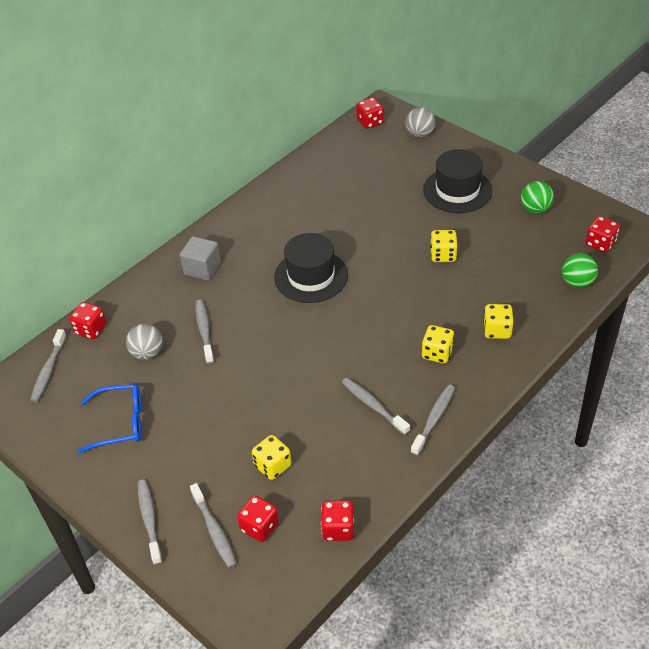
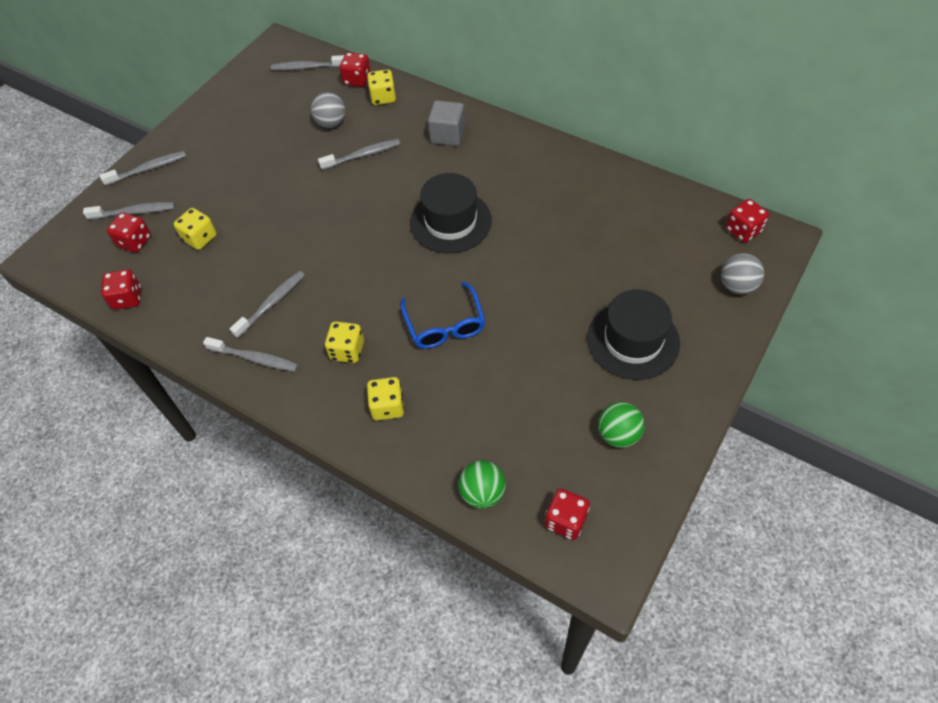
camera: 80 degrees right, 10 degrees up
blue glasses [78,384,141,453] -> blue glasses moved to [401,282,485,349]
grey toothbrush [190,483,237,568] -> grey toothbrush turned 150 degrees counterclockwise [83,202,175,220]
yellow dice [430,230,457,262] -> yellow dice moved to [367,69,396,105]

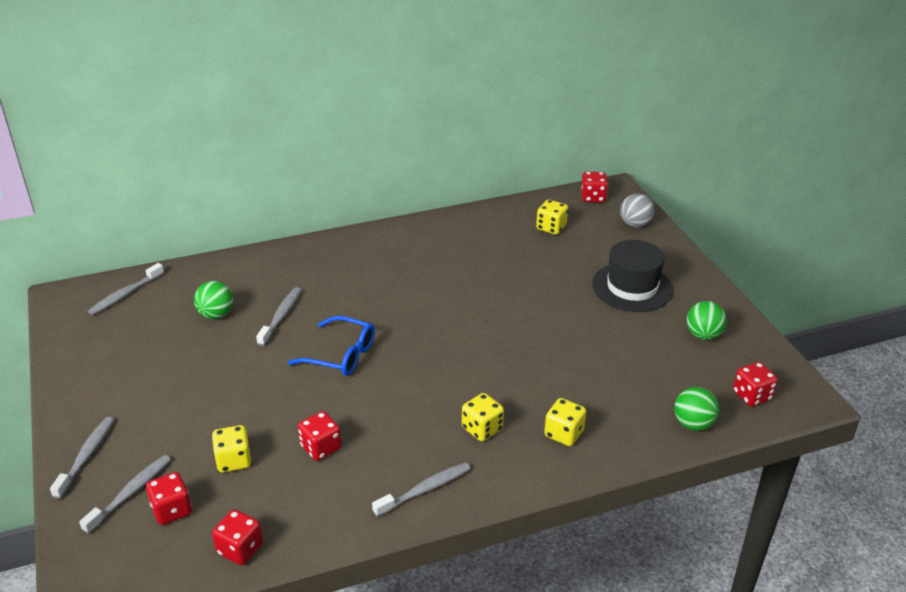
camera: 55 degrees left, 20 degrees down
grey toothbrush [230,271,305,338] -> none
grey ball [311,92,346,128] -> green ball [194,281,233,319]
red dice [340,52,371,87] -> red dice moved to [298,411,342,461]
yellow dice [367,69,396,105] -> yellow dice moved to [536,200,568,235]
blue glasses [401,282,485,349] -> blue glasses moved to [288,316,375,376]
black hat [410,173,492,254] -> none
grey cube [428,100,465,146] -> none

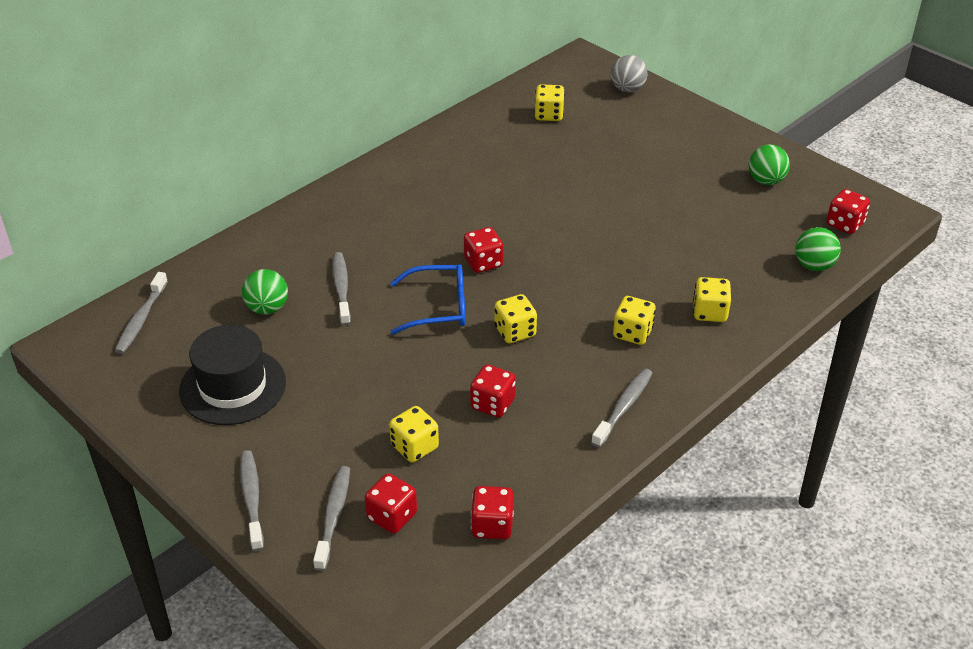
camera: 25 degrees left, 5 degrees up
red dice [581,172,608,202] -> red dice moved to [464,227,503,273]
black hat [592,240,673,312] -> black hat moved to [179,325,286,425]
none -> yellow dice [494,294,537,343]

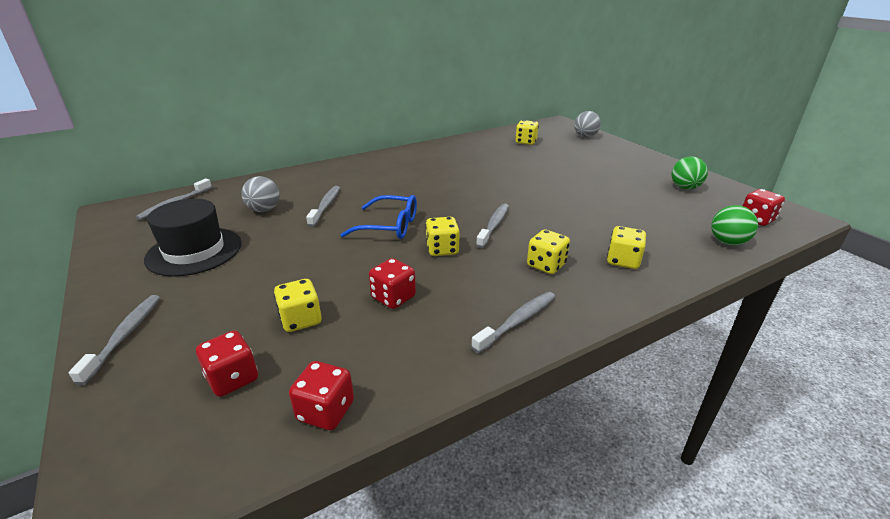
camera: 15 degrees right, 10 degrees down
green ball [242,269,288,315] -> grey ball [242,176,280,212]
grey toothbrush [313,466,350,571] -> grey toothbrush moved to [476,203,509,248]
red dice [464,227,503,273] -> none

